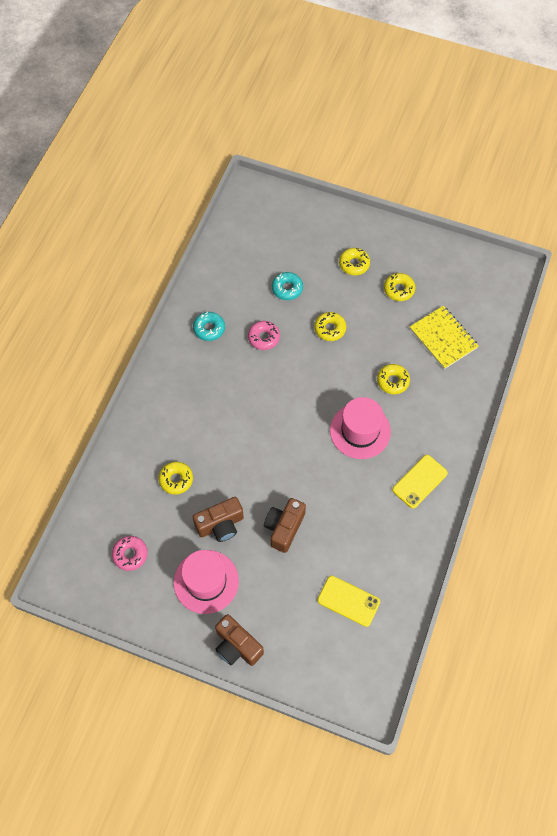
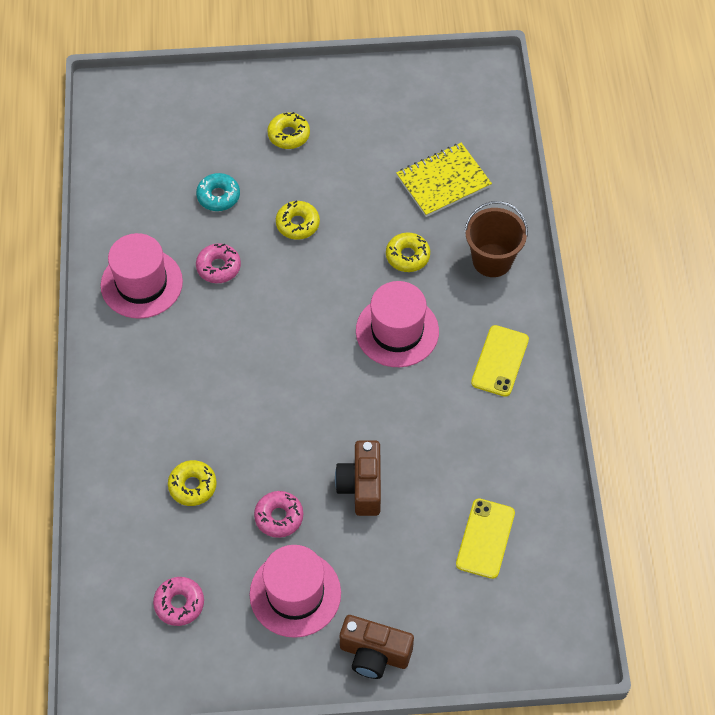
camera: 25 degrees left, 5 degrees down
turquoise donut [193,312,225,341] -> pink hat [101,233,183,319]
brown camera [193,497,244,542] -> pink donut [254,491,303,538]
yellow phone [318,576,380,627] -> yellow phone turned 75 degrees counterclockwise [456,498,515,579]
yellow donut [384,273,416,301] -> none
yellow notebook [410,306,479,369] -> yellow notebook turned 60 degrees counterclockwise [396,143,492,217]
none -> brown bucket [464,201,528,277]

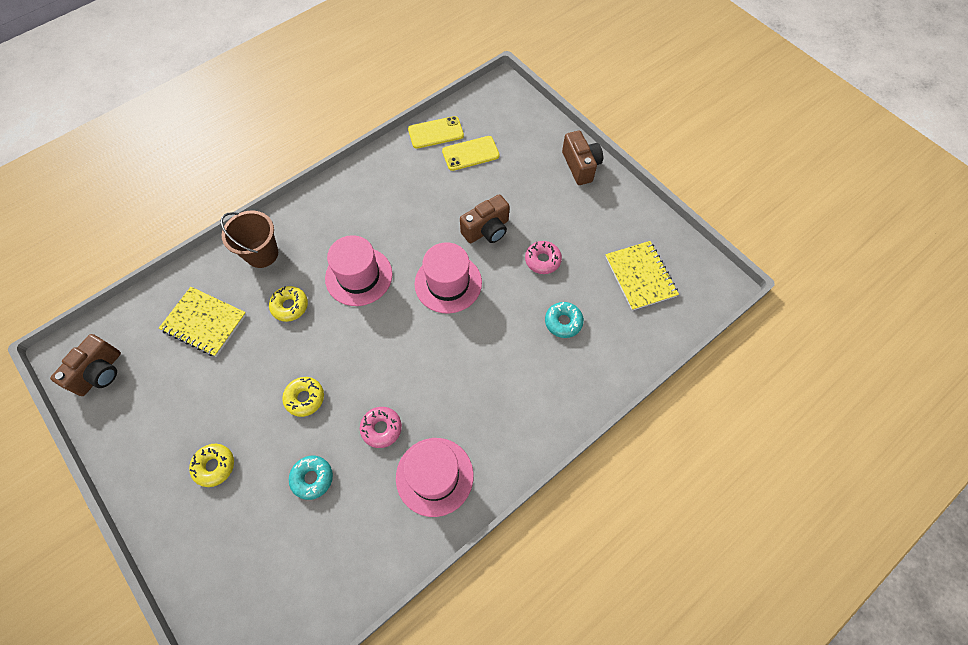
camera: 125 degrees left, 5 degrees up
pink donut [153,577,204,626] -> yellow notebook [606,241,679,311]
yellow donut [168,460,217,506] -> turquoise donut [545,302,584,338]
pink hat [250,545,341,638] -> pink hat moved to [414,242,482,314]
yellow phone [471,325,529,397] -> yellow phone moved to [408,116,464,149]
none -> brown camera [50,334,121,396]

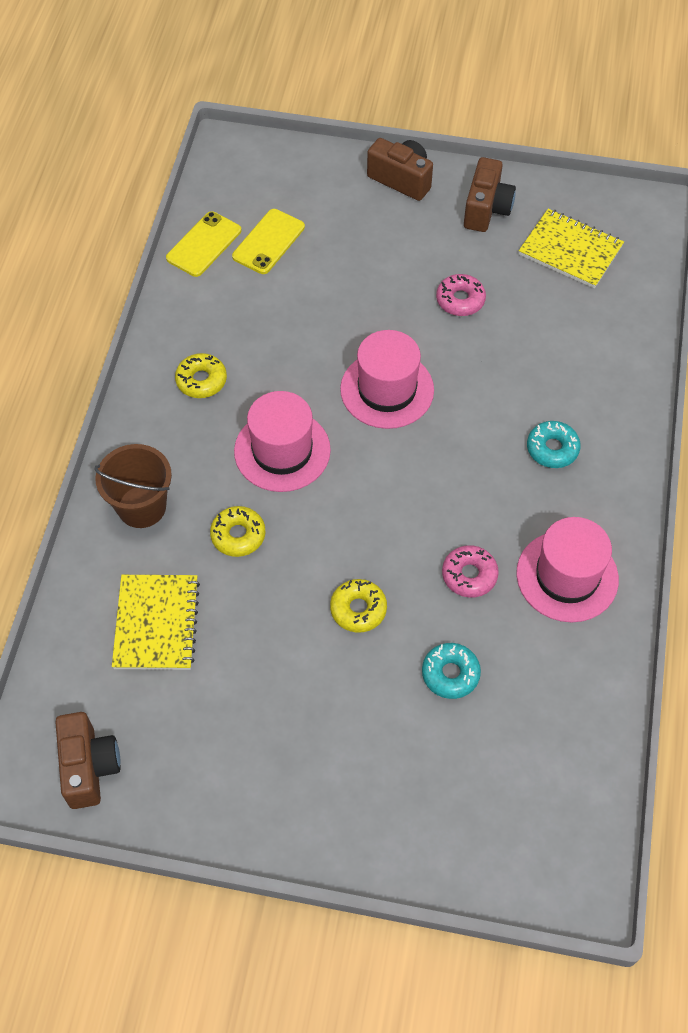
camera: 40 degrees left, 5 degrees down
yellow notebook [159,287,247,357] -> yellow notebook turned 75 degrees counterclockwise [112,575,200,670]
yellow donut [189,444,234,487] -> yellow donut moved to [175,353,227,398]
brown camera [460,194,510,243] -> brown camera moved to [464,157,516,232]
turquoise donut [545,302,584,338] -> turquoise donut moved to [527,421,581,468]

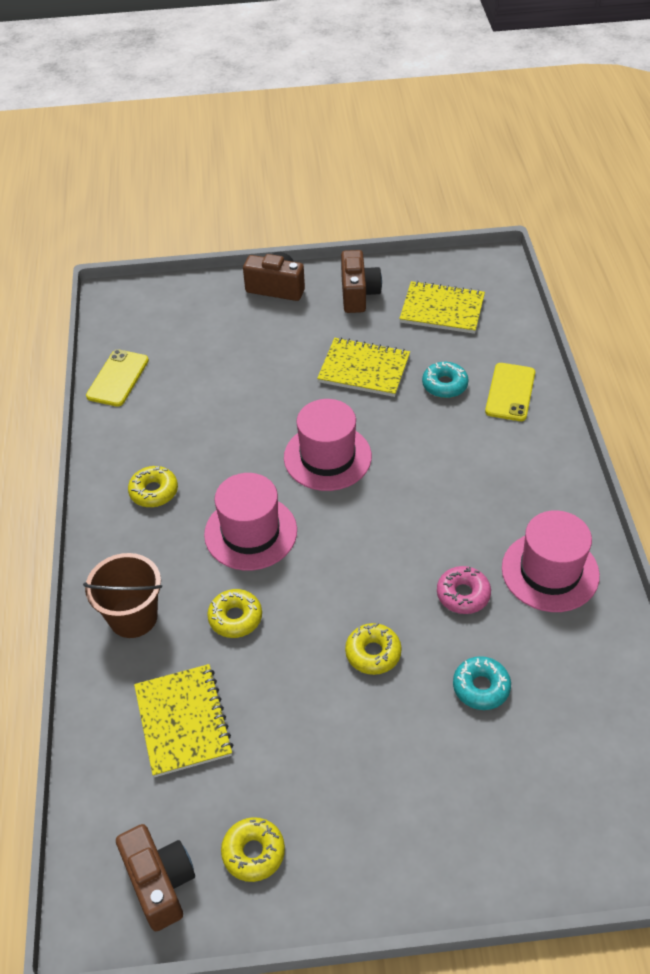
camera: 15 degrees left, 10 degrees down
yellow phone [232,209,305,274] -> yellow phone moved to [485,363,535,421]
pink donut [436,274,486,316] -> yellow notebook [317,337,410,397]
turquoise donut [527,421,581,468] -> turquoise donut moved to [422,362,469,398]
none -> yellow donut [221,817,285,882]

